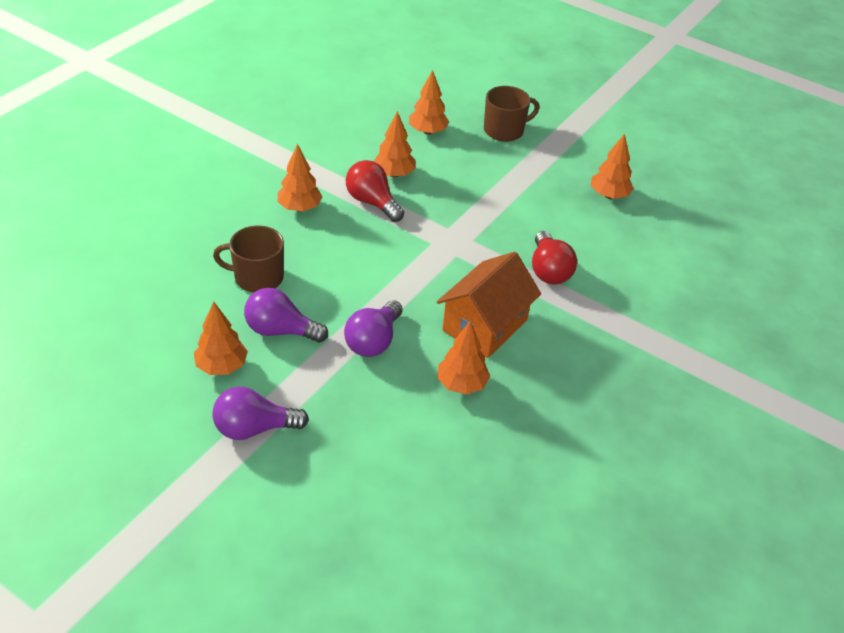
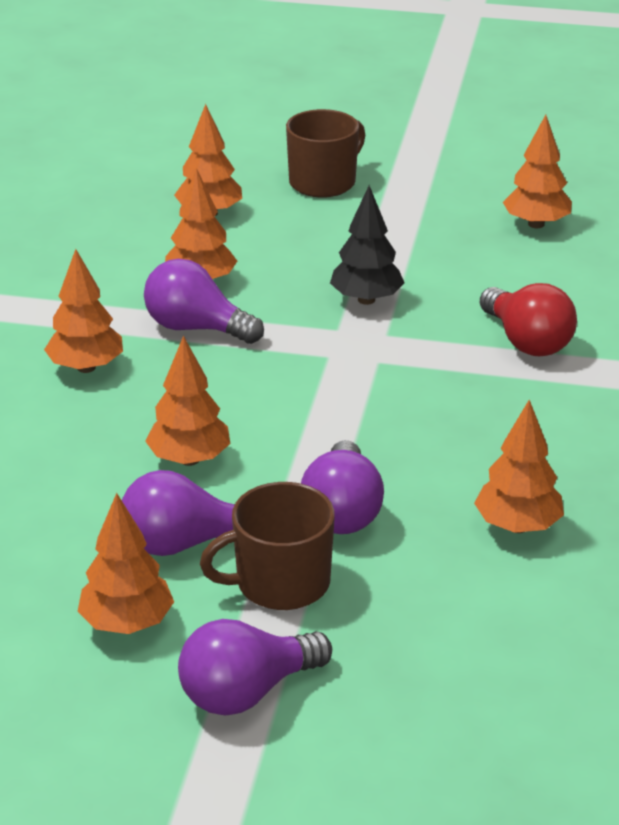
camera: 20 degrees left, 10 degrees down
brown mug [213,225,284,293] -> brown mug moved to [200,482,335,610]
red light bulb [346,160,404,222] -> purple light bulb [144,259,264,344]
orange house [437,252,541,358] -> none
none -> orange tree [145,336,230,466]
none -> black tree [330,185,405,305]

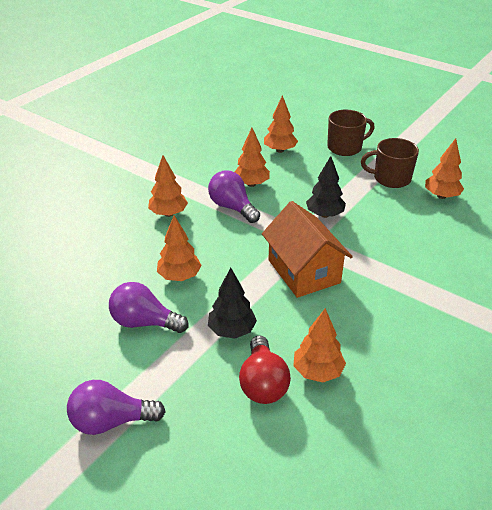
camera: 25 degrees right, 5 degrees up
orange tree [77,493,174,634] -> none
brown mug [200,482,335,610] -> brown mug moved to [361,138,419,188]
purple light bulb [301,440,384,534] -> black tree [208,268,257,339]
red light bulb [480,283,577,356] -> red light bulb moved to [239,335,291,404]
none -> orange house [262,201,353,298]

